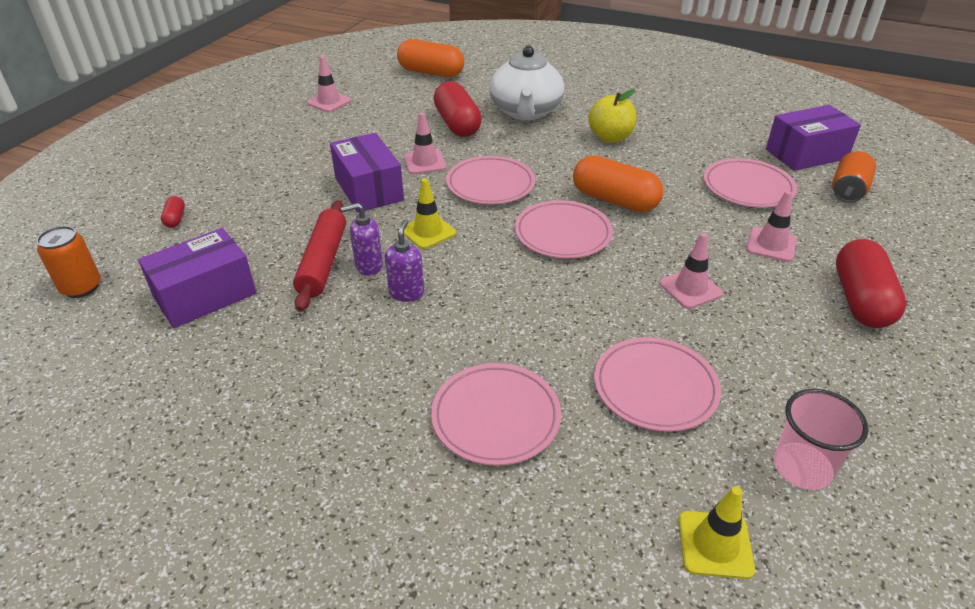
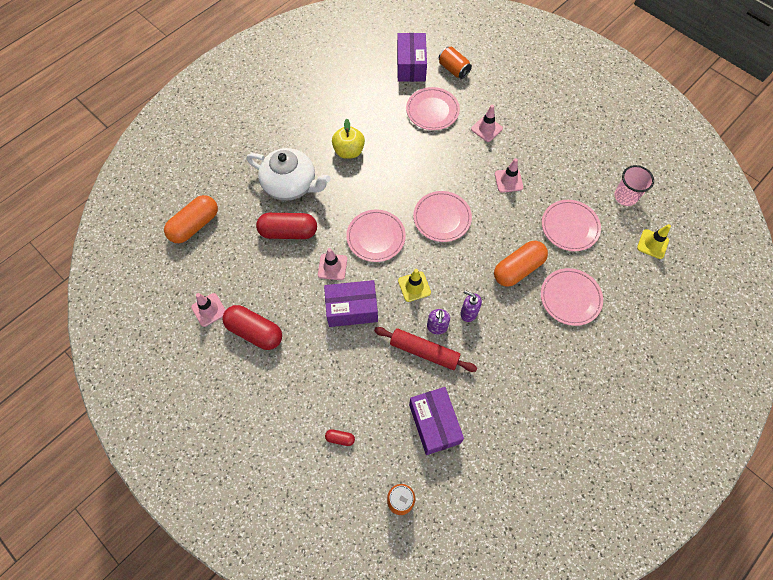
camera: 70 degrees left, 25 degrees up
orange capsule [573,155,663,212] -> orange capsule moved to [494,241,548,287]
red capsule [836,239,906,328] -> red capsule moved to [222,305,282,350]

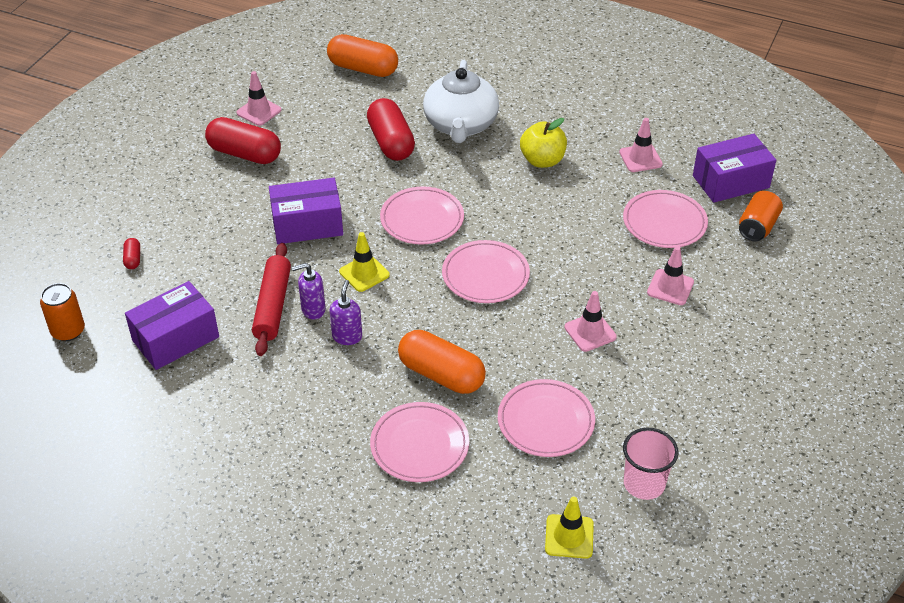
camera: 70 degrees right, 20 degrees down
red capsule [222,305,282,350] -> red capsule turned 75 degrees counterclockwise [205,117,281,164]
pink traffic cone [318,248,347,280] -> pink traffic cone moved to [619,118,663,172]
purple box [324,280,378,327] -> purple box turned 75 degrees counterclockwise [269,178,343,244]

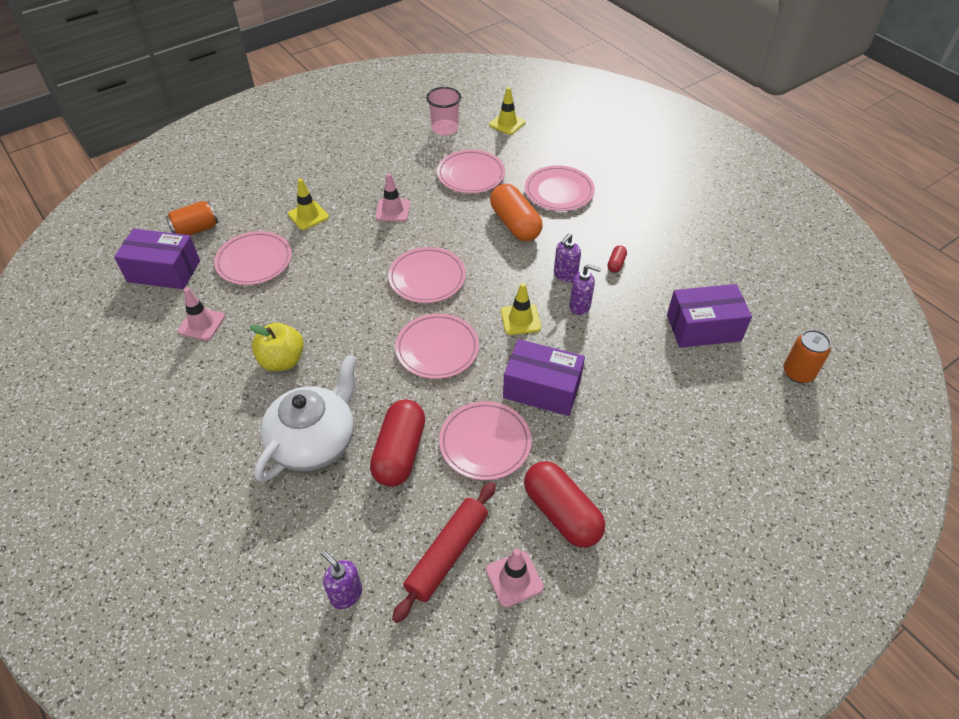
camera: 150 degrees left, 5 degrees up
red capsule [123,238,140,269] -> red capsule moved to [607,245,627,273]
red rolling pin [252,243,291,356] -> red rolling pin moved to [392,482,496,623]
orange capsule [327,34,398,77] -> purple soap dispenser [321,550,362,609]
pink traffic cone [647,246,694,305] -> yellow traffic cone [288,179,329,230]
none -> pink plate [439,401,531,480]

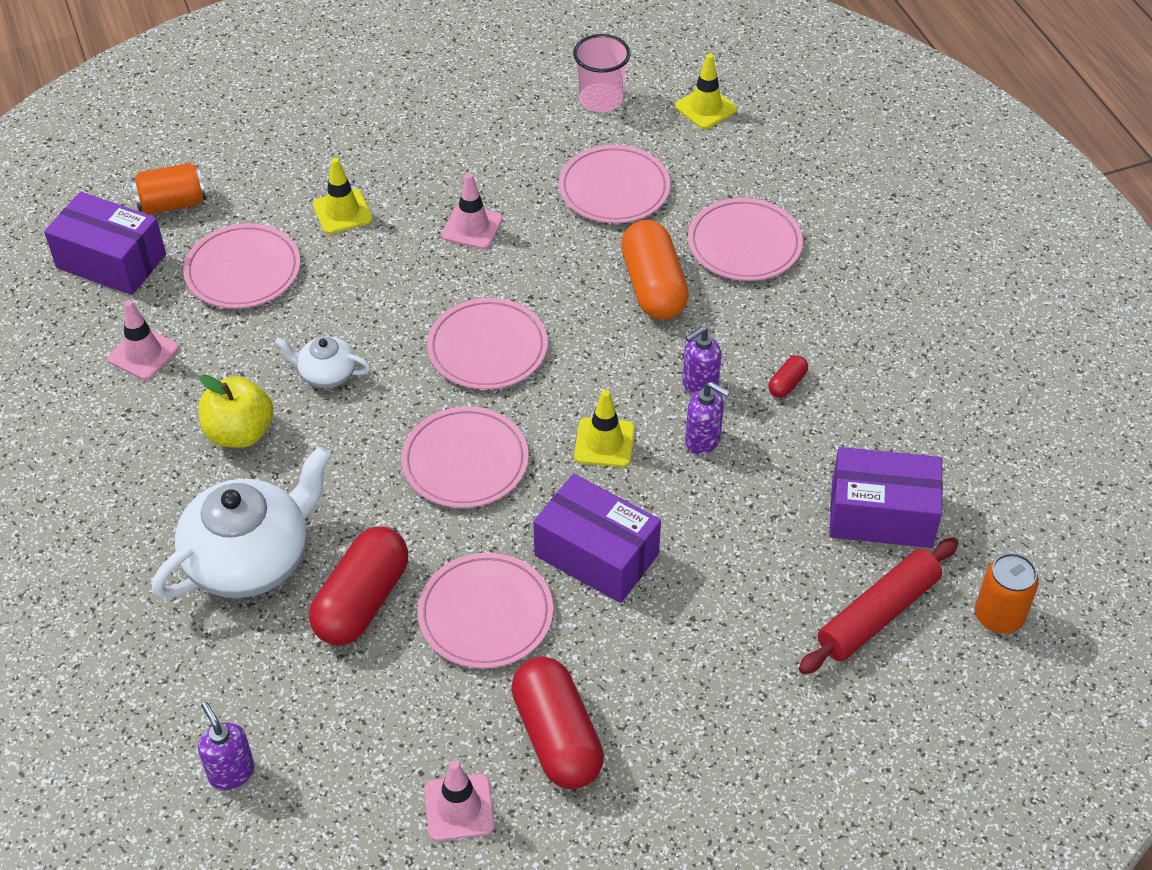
camera: 15 degrees right, 0 degrees up
red rolling pin [392,482,496,623] -> red rolling pin moved to [799,538,959,674]
none -> white teapot [275,336,371,388]

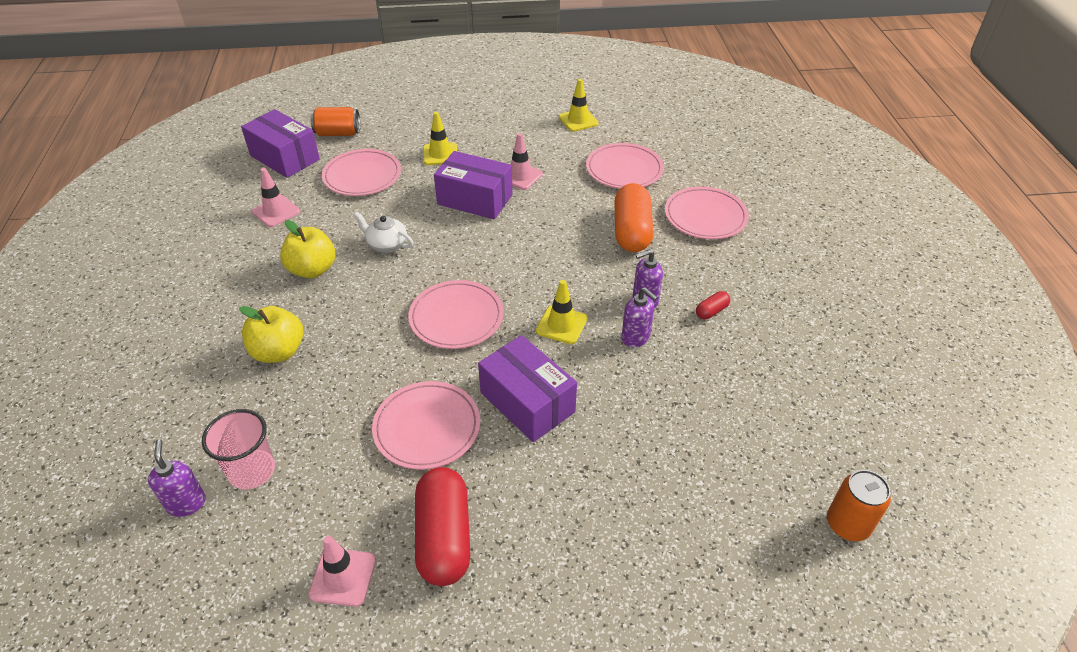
camera: 15 degrees right, 5 degrees down
white teapot [152,446,331,598] -> yellow apple [239,306,303,363]
red capsule [309,527,408,645] -> none
pink plate [427,298,548,389] -> none
pink cup [573,34,631,112] -> pink cup moved to [202,409,275,489]
yellow traffic cone [675,53,737,129] -> yellow traffic cone moved to [559,79,599,132]
red rolling pin [799,538,959,674] -> none
purple box [829,447,943,548] -> purple box moved to [434,151,513,219]

